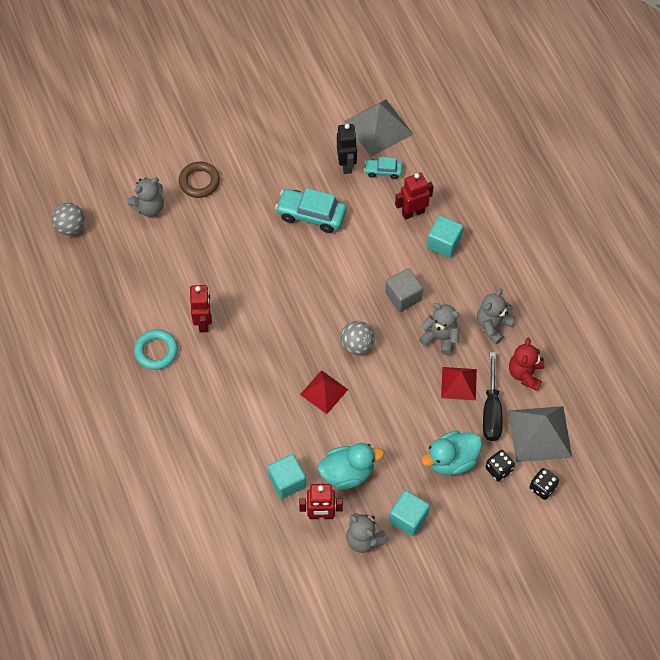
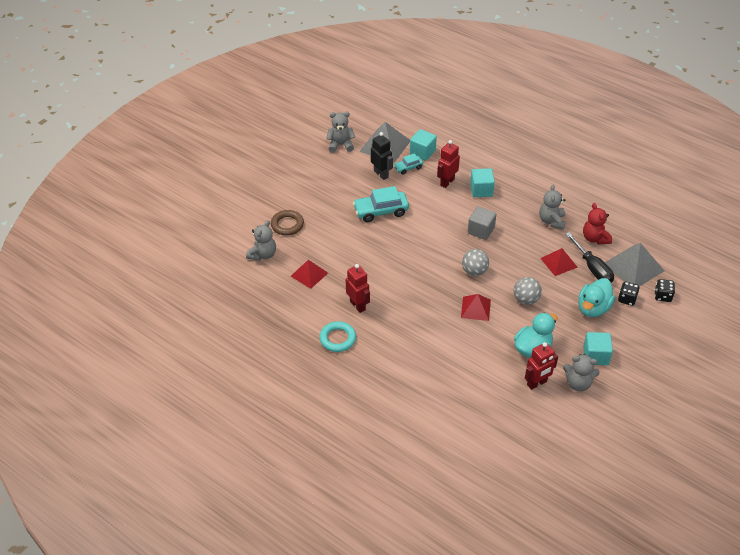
camera: 30 degrees left, 15 degrees down
grey ball [52,203,85,236] -> grey ball moved to [514,277,542,305]
turquoise cube [268,454,306,499] -> turquoise cube moved to [410,129,437,161]
grey teddy bear [419,303,460,355] -> grey teddy bear moved to [326,112,355,153]
none -> red pyramid [291,260,328,289]

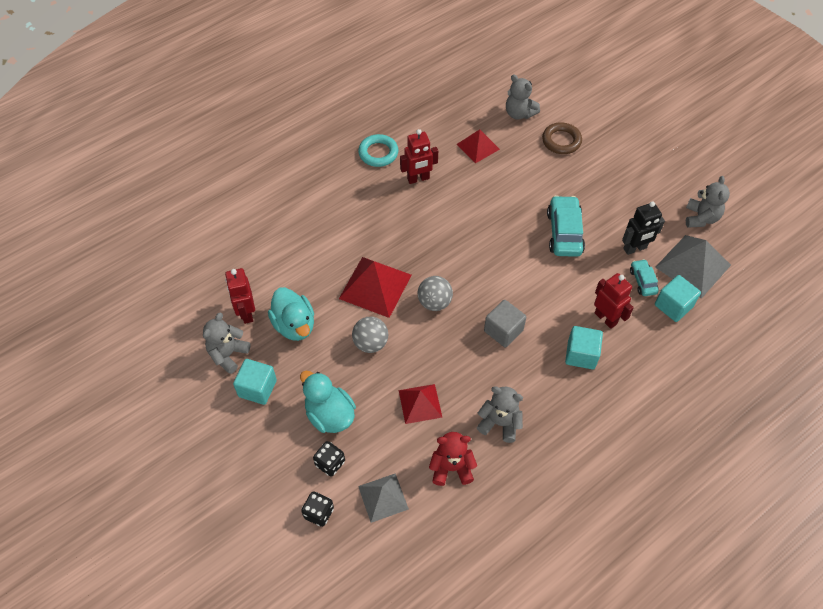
camera: 105 degrees right, 10 degrees up
red pyramid [461,294,491,321] -> red pyramid [339,257,412,318], size x1.60
black screwdriver [566,232,614,283] -> none
grey pyramid [605,243,665,287] -> grey pyramid [358,473,409,523], size x0.63

